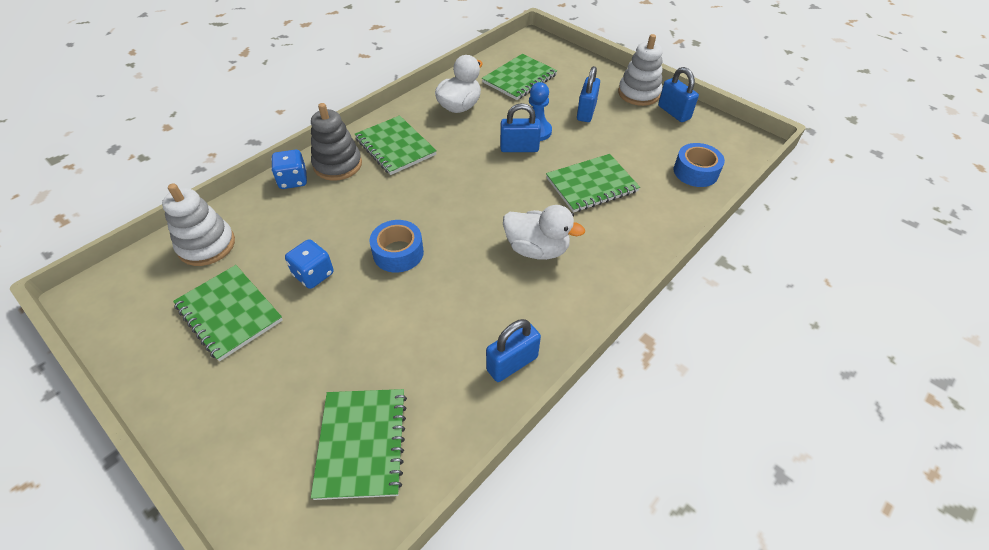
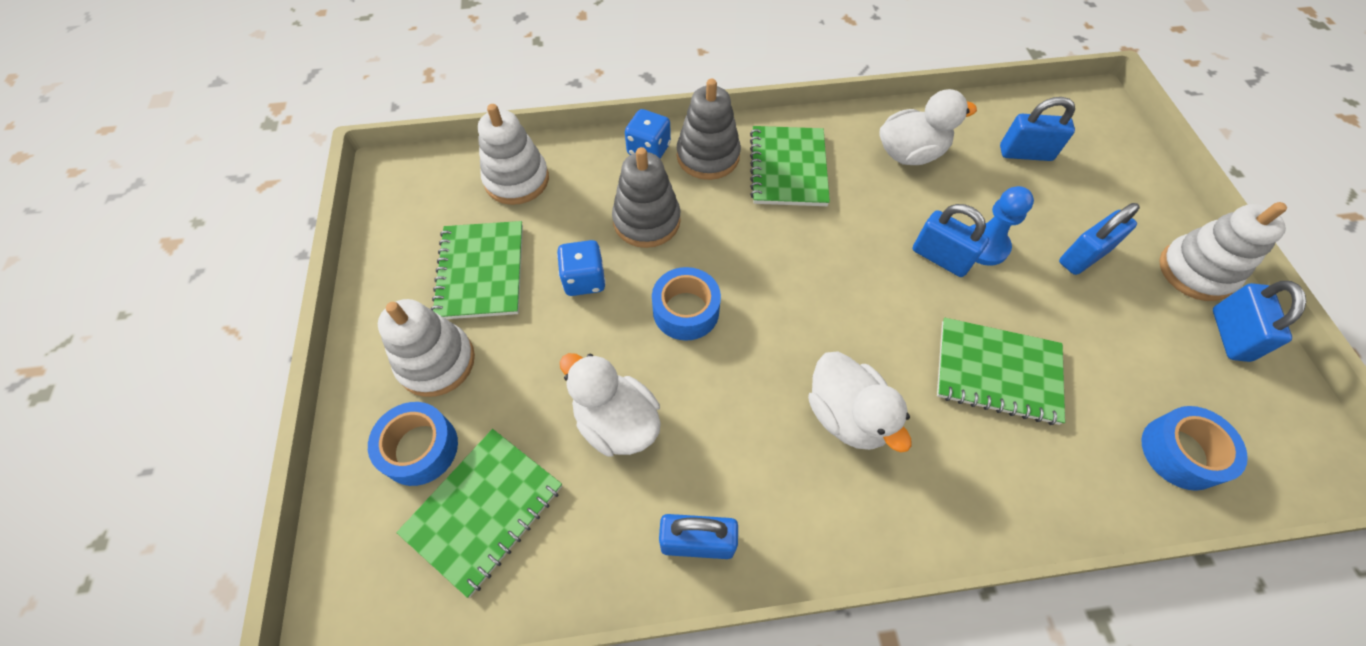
camera: 40 degrees right, 10 degrees up
green notebook [482,54,557,100] -> blue padlock [1000,97,1075,161]
none -> blue tape [368,402,458,486]
none -> white stacking toy [378,299,475,397]
none -> white duck [560,353,661,456]
none -> grey stacking toy [612,147,681,248]

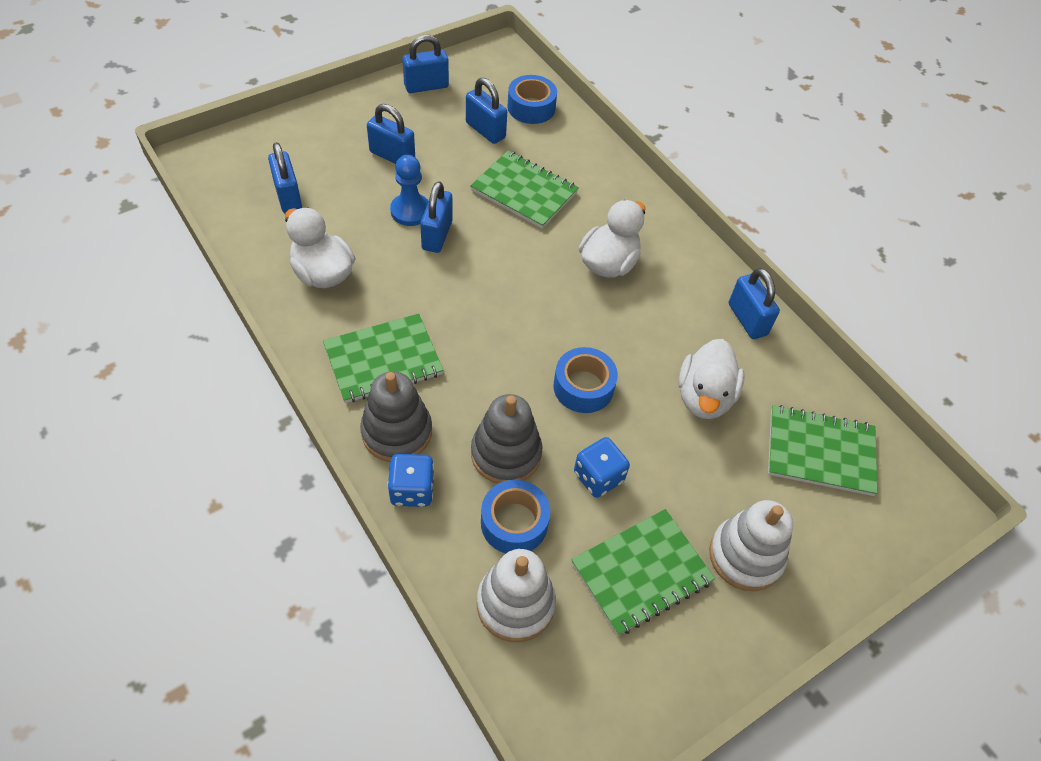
camera: 120 degrees left, 5 degrees down
blue tape [368,402,458,486] -> blue tape moved to [481,480,550,553]
green notebook [937,318,1065,425] -> green notebook turned 45 degrees counterclockwise [470,151,579,229]
white stacking toy [1159,202,1287,301] -> none
none -> blue padlock [466,78,507,144]

